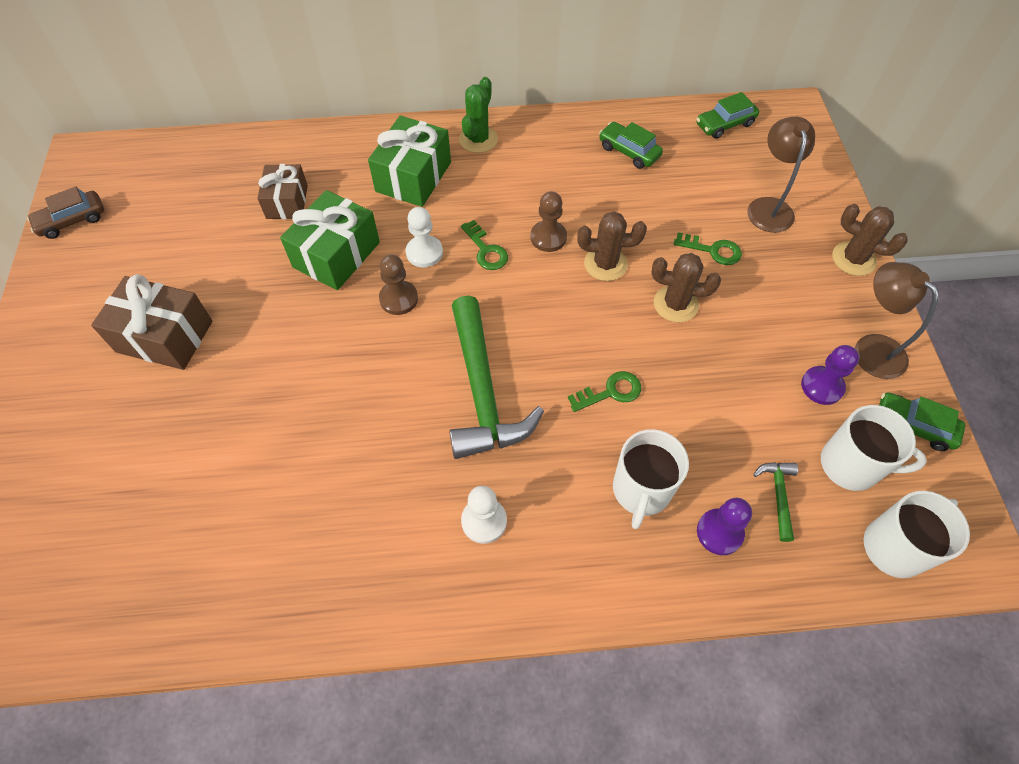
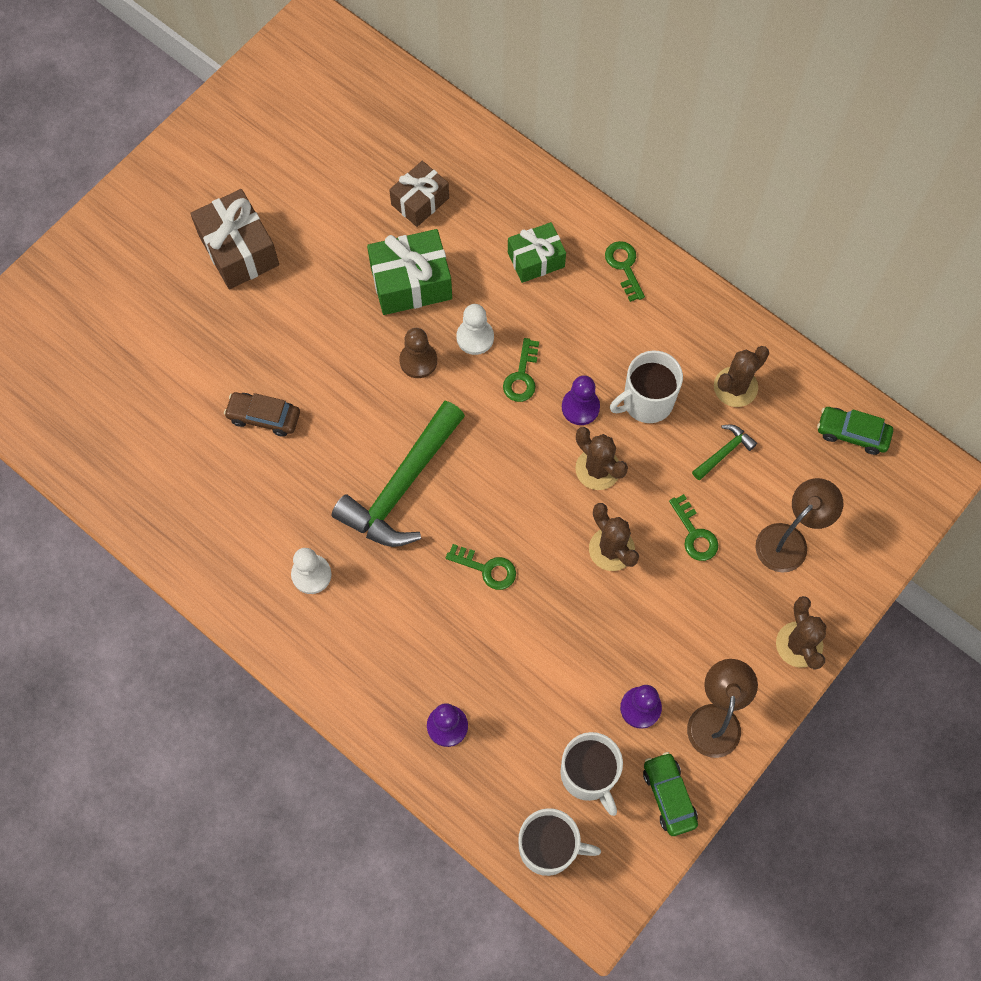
camera: 45 degrees right, 10 degrees up
brown car [27,186,104,239] -> brown car moved to [224,392,300,437]
green gift [368,116,451,207] -> green gift [508,222,566,283], size x0.66
green cactus [459,77,498,153] -> green key [605,241,645,302]
brown pawn [531,191,567,252] -> purple pawn [562,375,600,425]
green car [599,122,663,169] -> brown cactus [714,346,769,407]
white mug [613,429,689,529] -> white mug moved to [610,350,683,423]
green hammer [753,462,798,542] -> green hammer moved to [692,424,757,480]

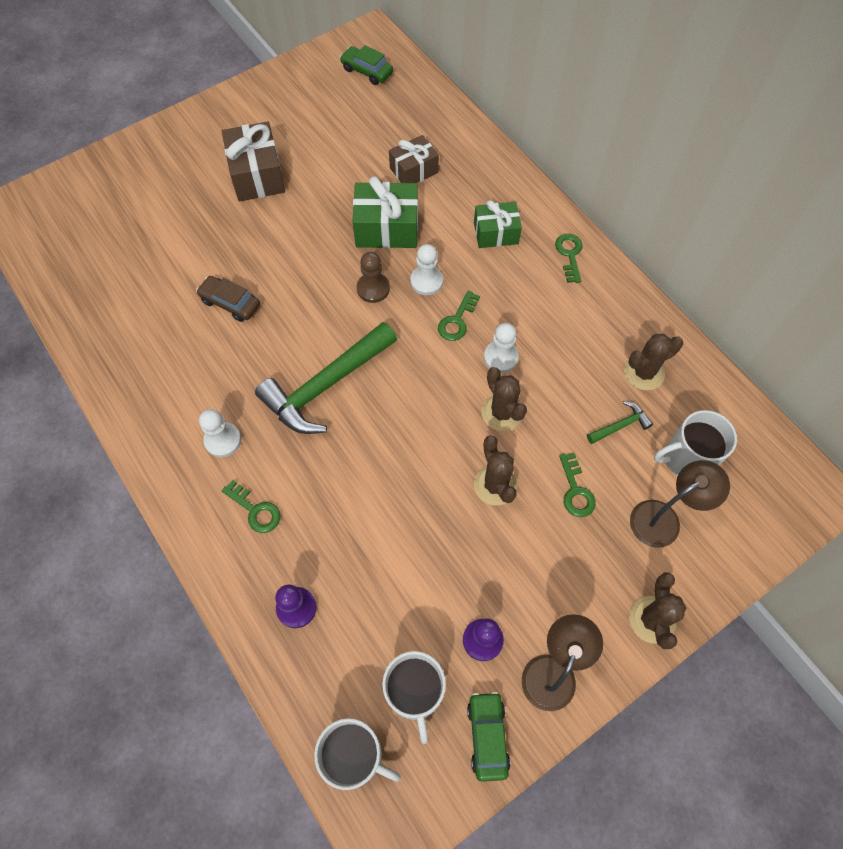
camera: 15 degrees right, 5 degrees down
green key [446,544,516,590] -> green key moved to [222,480,281,533]
purple pawn [562,375,600,425] -> white pawn [484,323,519,373]
white mug [610,350,683,423] -> white mug moved to [654,410,737,476]
green car [817,407,893,455] -> green car moved to [340,45,393,85]

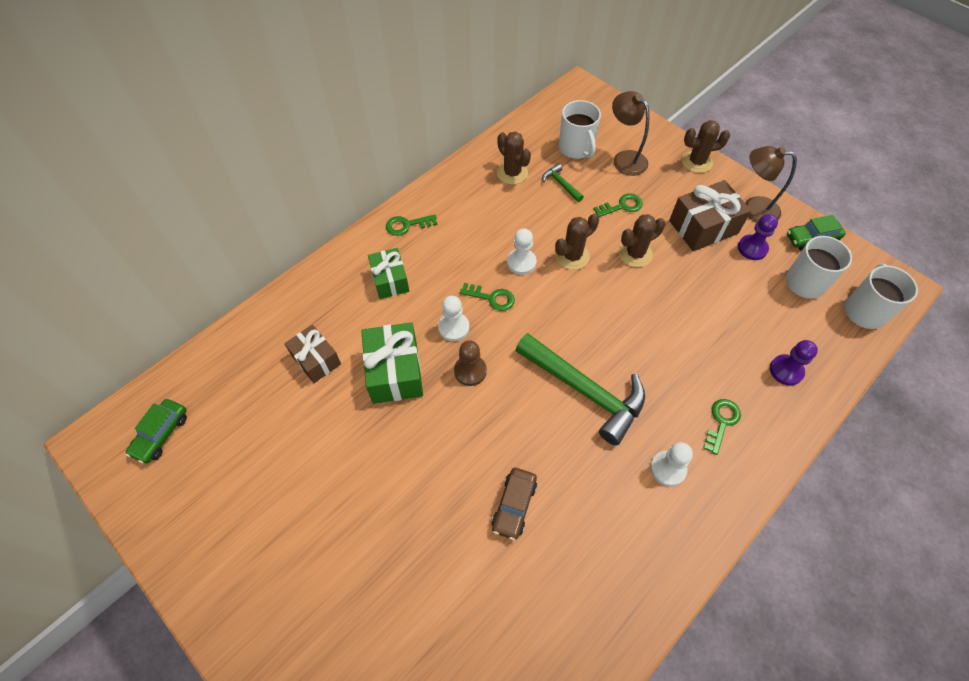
camera: 100 degrees left, 5 degrees down
brown gift [222,121,285,201] -> brown gift moved to [669,180,751,251]

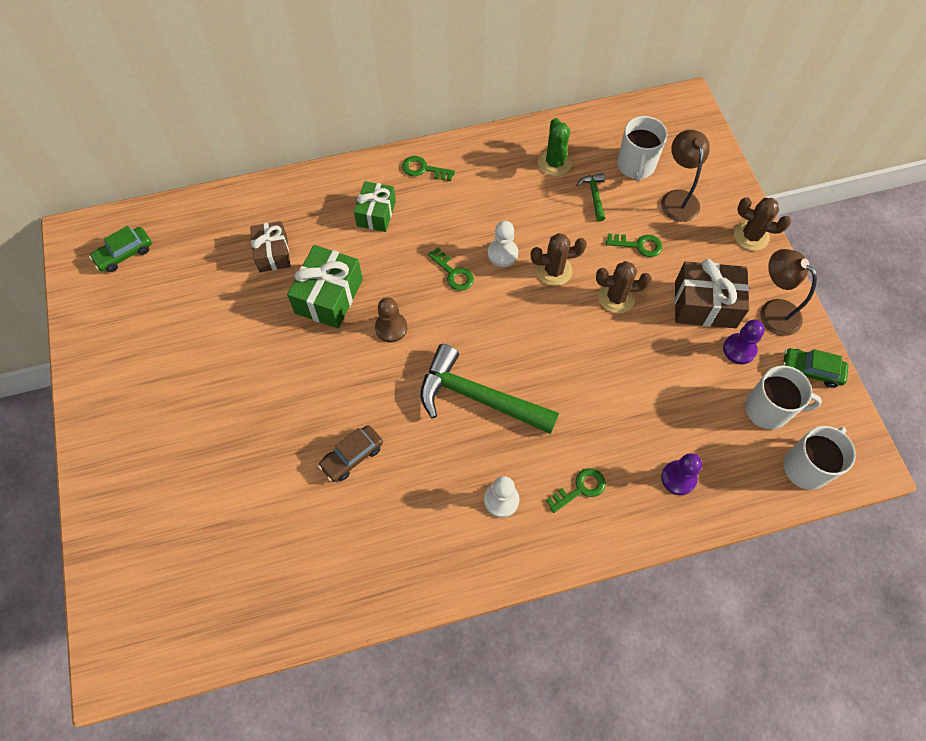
camera: 30 degrees right, 5 degrees up
white pawn [438,296,469,341] -> none
brown cactus [497,132,531,185] -> green cactus [538,118,572,176]
green hammer [515,333,645,446] -> green hammer turned 135 degrees clockwise [420,344,559,434]

